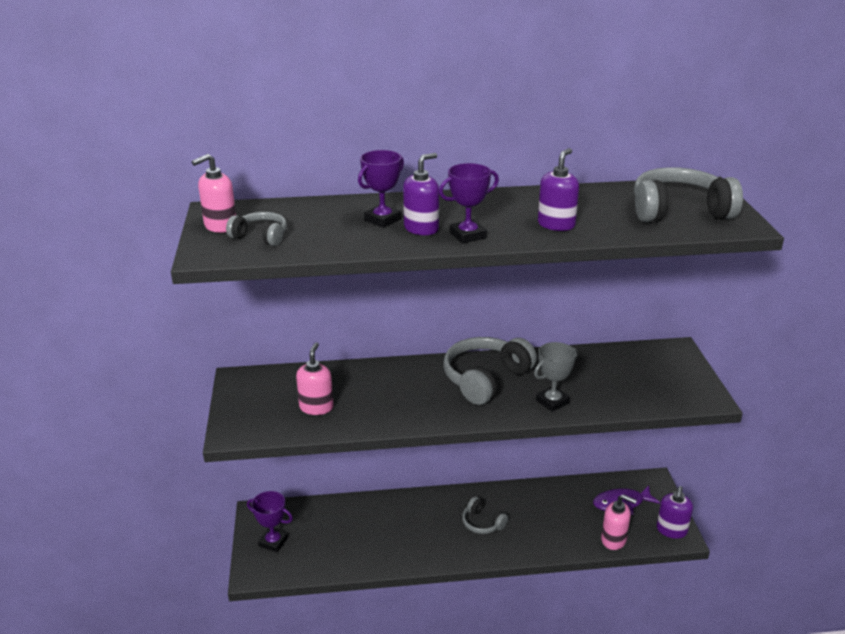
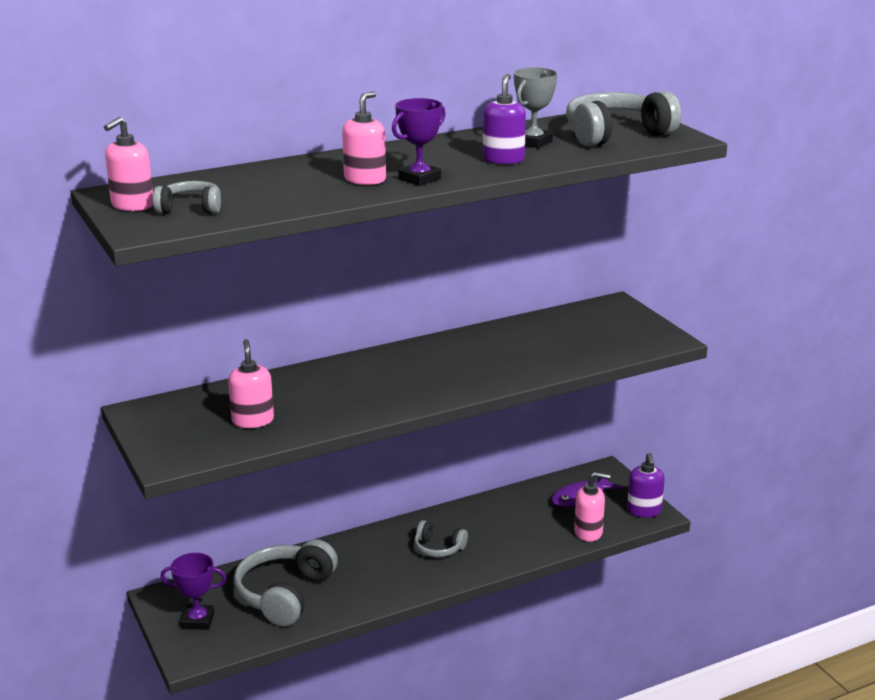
camera: 20 degrees left, 5 degrees down
purple trophy [358,150,404,228] -> none
purple soap dispenser [403,153,439,235] -> pink soap dispenser [342,91,386,185]
grey headphones [443,337,537,405] -> grey headphones moved to [233,539,338,627]
grey trophy [534,342,578,412] -> grey trophy moved to [514,67,557,148]

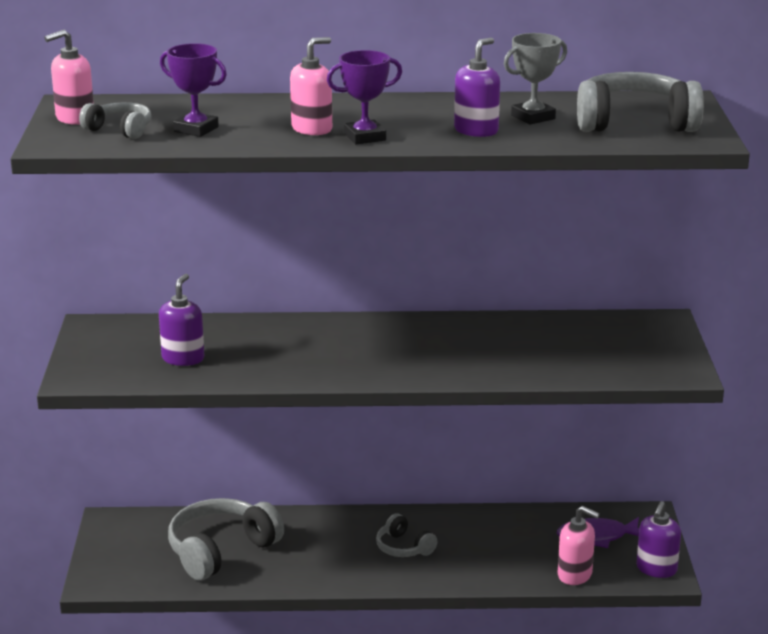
camera: 25 degrees right, 0 degrees up
purple trophy [160,553,226,630] -> purple trophy moved to [160,43,227,137]
pink soap dispenser [228,339,274,428] -> purple soap dispenser [159,274,204,366]

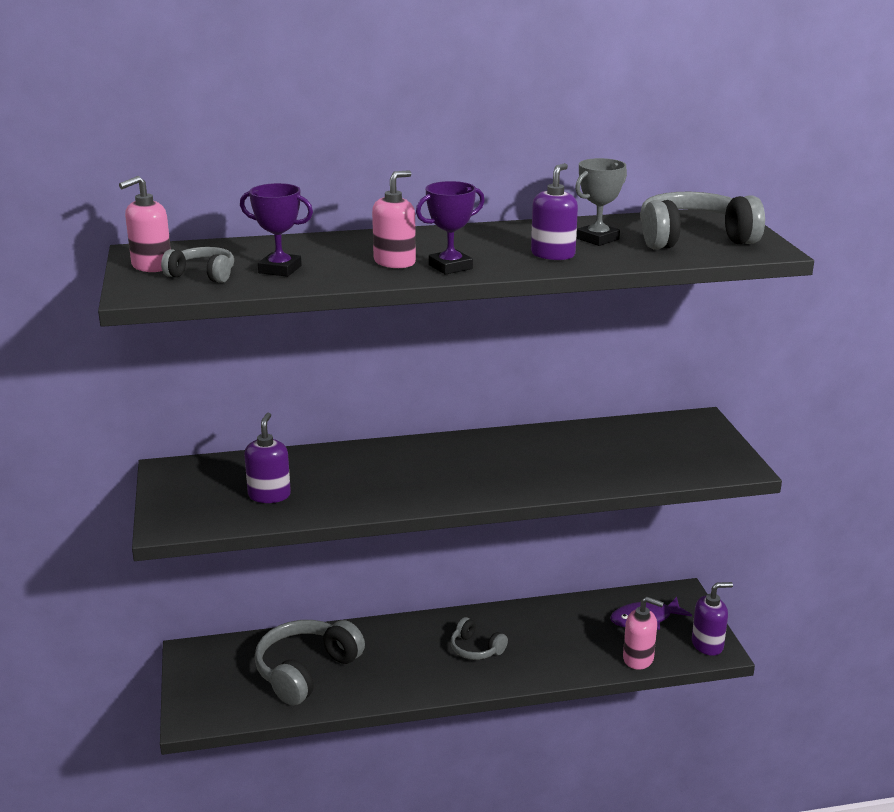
camera: 10 degrees left, 0 degrees up
purple soap dispenser [636,501,681,578] -> purple soap dispenser turned 120 degrees counterclockwise [692,582,733,656]

